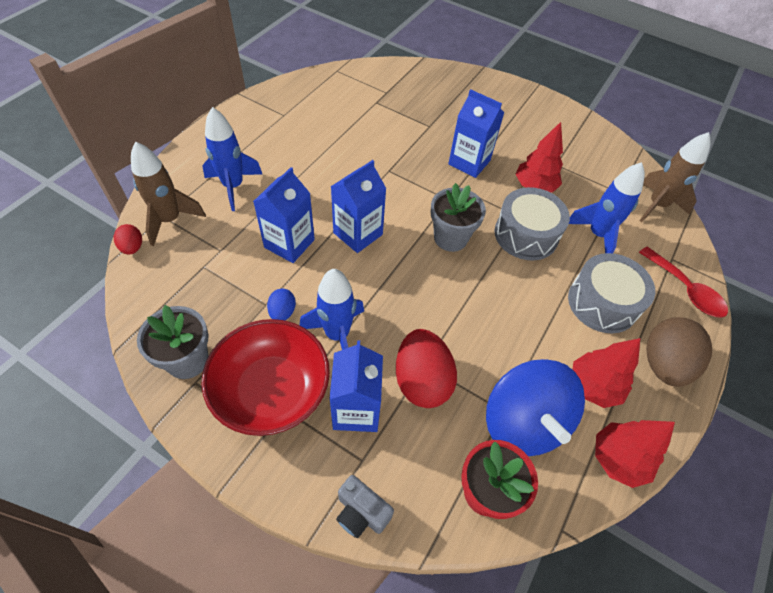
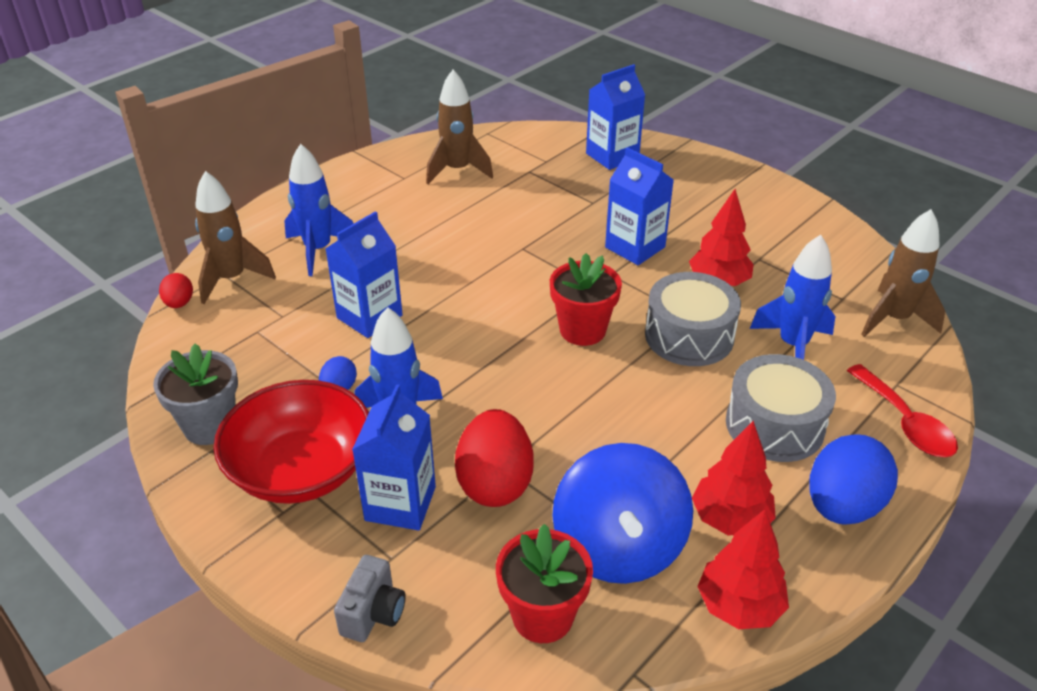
camera: 15 degrees right, 15 degrees down
blue carton [331,160,386,253] -> blue carton moved to [586,64,645,170]
grey camera [336,475,394,538] -> grey camera turned 120 degrees counterclockwise [334,555,405,642]
grey flower pot [431,183,486,252] -> red flower pot [550,253,622,346]
brown egg [646,317,712,387] -> blue egg [809,434,898,525]
none -> brown rocket [426,70,493,184]

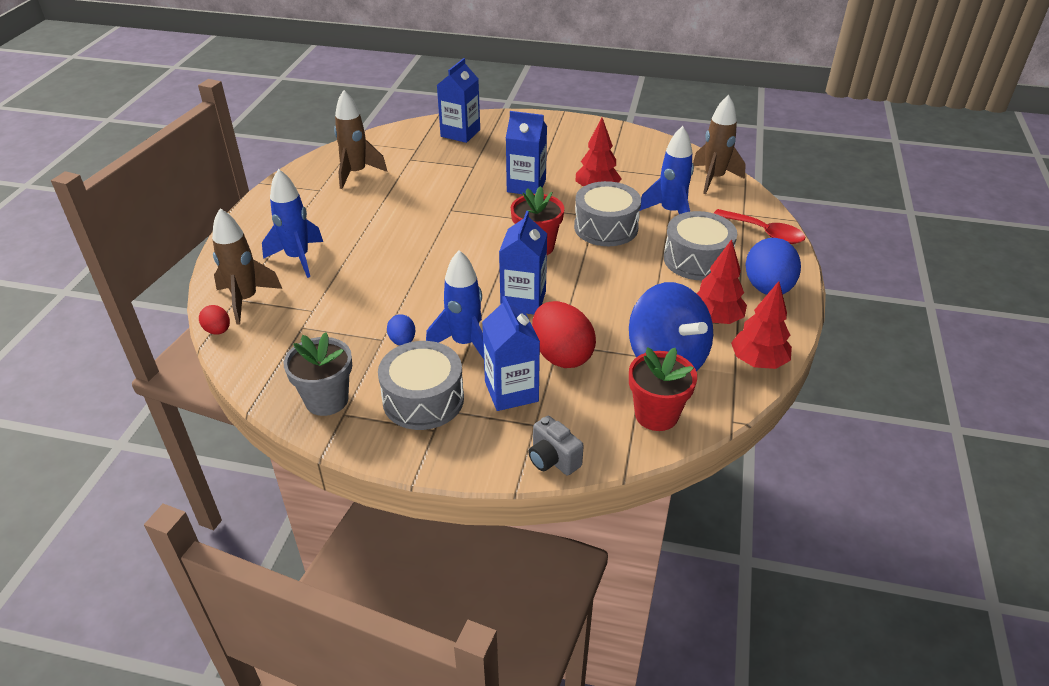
camera: 30 degrees left, 0 degrees up
red bowl [214,380,369,504] -> grey drum [378,341,464,430]
blue carton [325,211,403,338] -> blue carton moved to [499,211,547,315]
grey camera [334,555,405,642] -> grey camera turned 150 degrees clockwise [528,416,584,475]

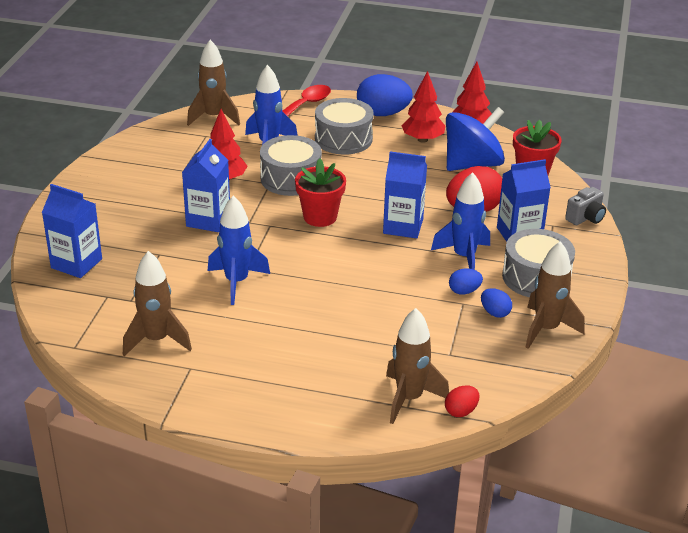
camera: 90 degrees left, 5 degrees down
blue rocket [262,169,323,278] -> blue rocket moved to [208,196,270,305]
grey flower pot [284,332,352,416] -> brown rocket [525,241,584,349]
none -> blue egg [481,288,512,318]

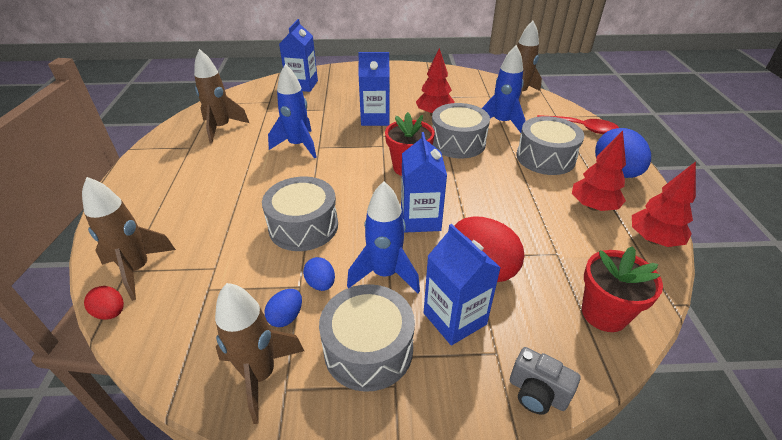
camera: 75 degrees right, 5 degrees up
blue spinning top [446,107,505,171] -> none
none -> grey drum [262,177,338,251]

